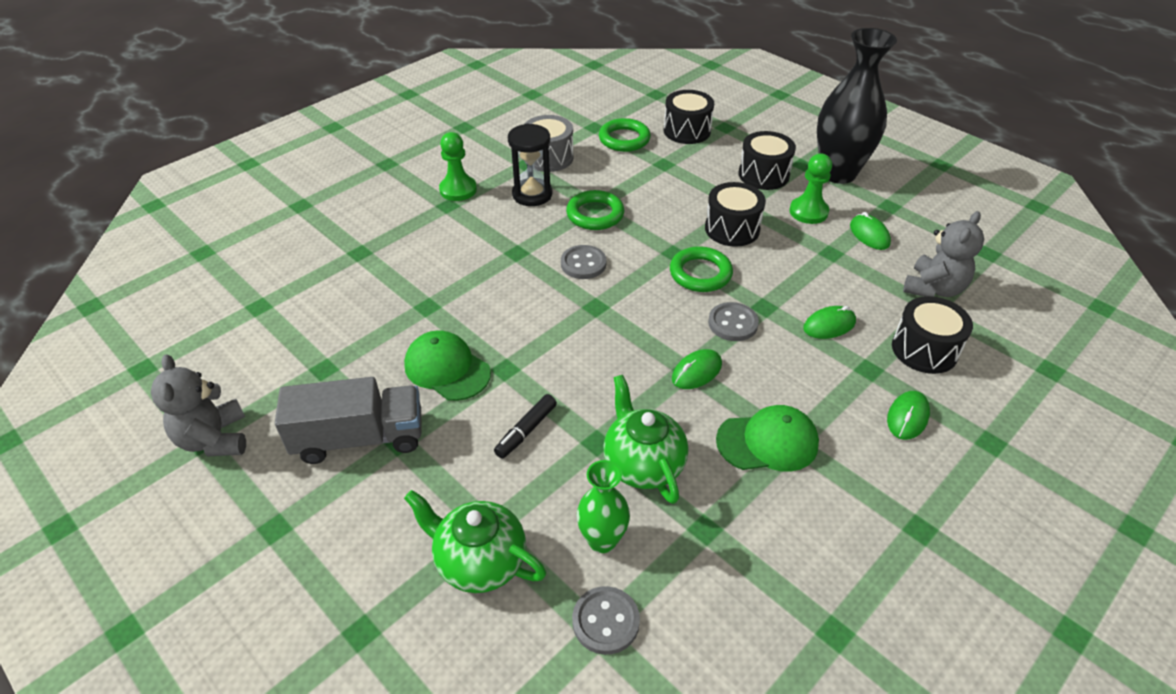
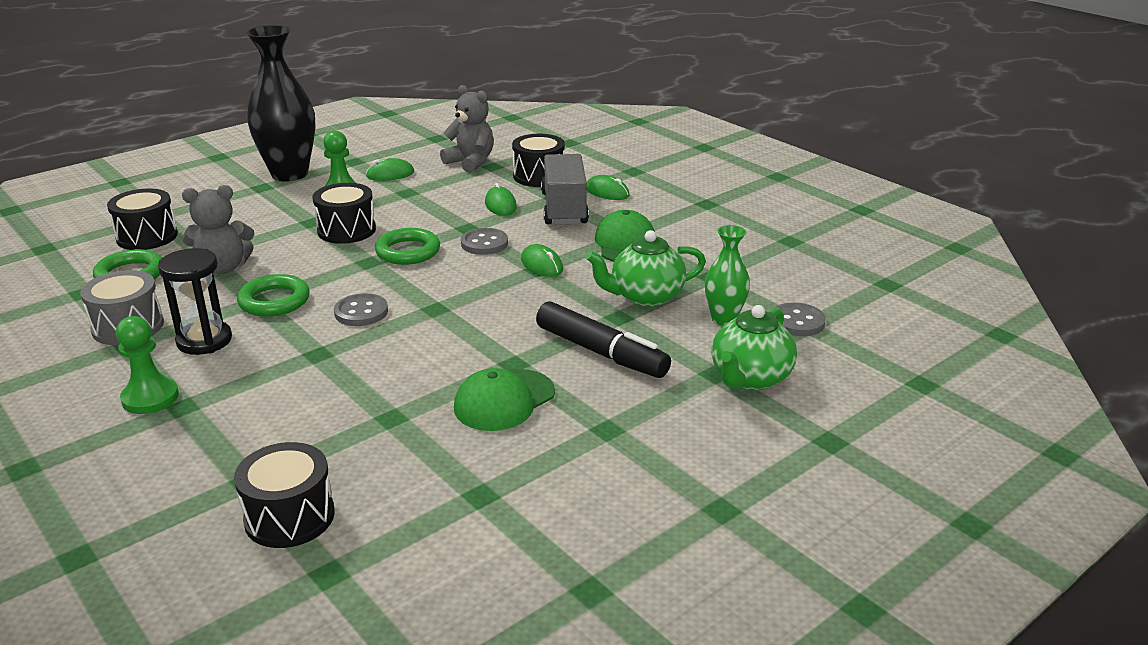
camera: 85 degrees left, 15 degrees down
grey teddy bear [151,354,246,456] -> grey teddy bear moved to [182,185,254,274]
grey truck [275,377,422,464] -> grey truck moved to [541,154,589,225]
black marker [494,394,557,459] -> black marker [536,301,671,378], size x1.81
black drum [738,131,796,190] -> black drum moved to [234,442,335,548]

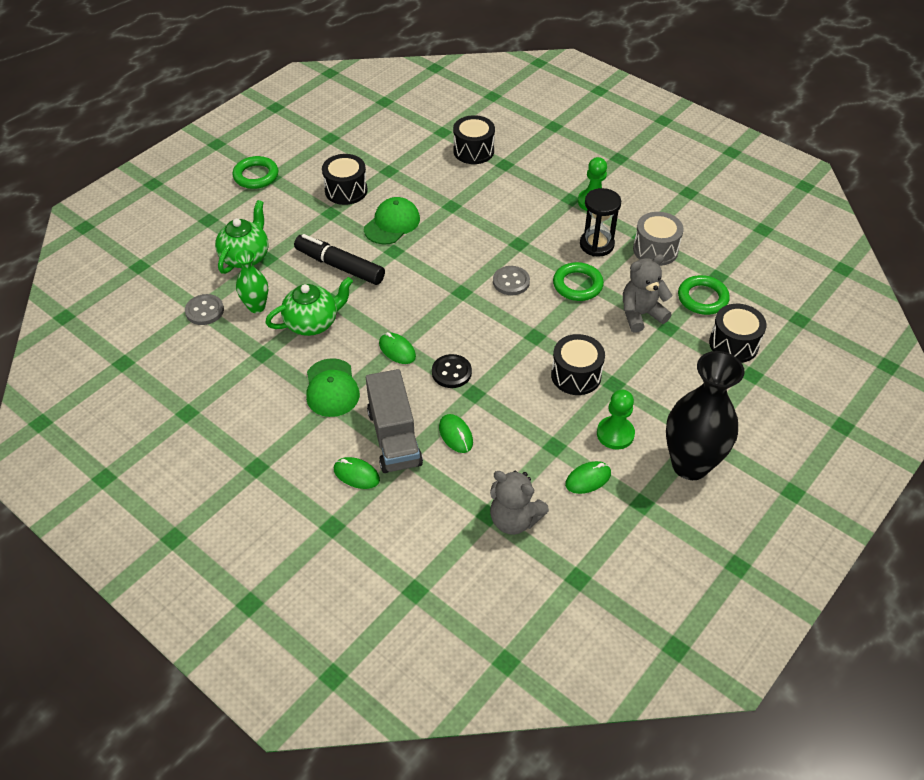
camera: 170 degrees right, 20 degrees up
green ring [375,228,440,265] -> green ring moved to [232,156,278,189]
grey button [461,228,508,255] -> black button [432,354,472,388]
black drum [512,134,565,187] -> black drum moved to [322,154,368,205]

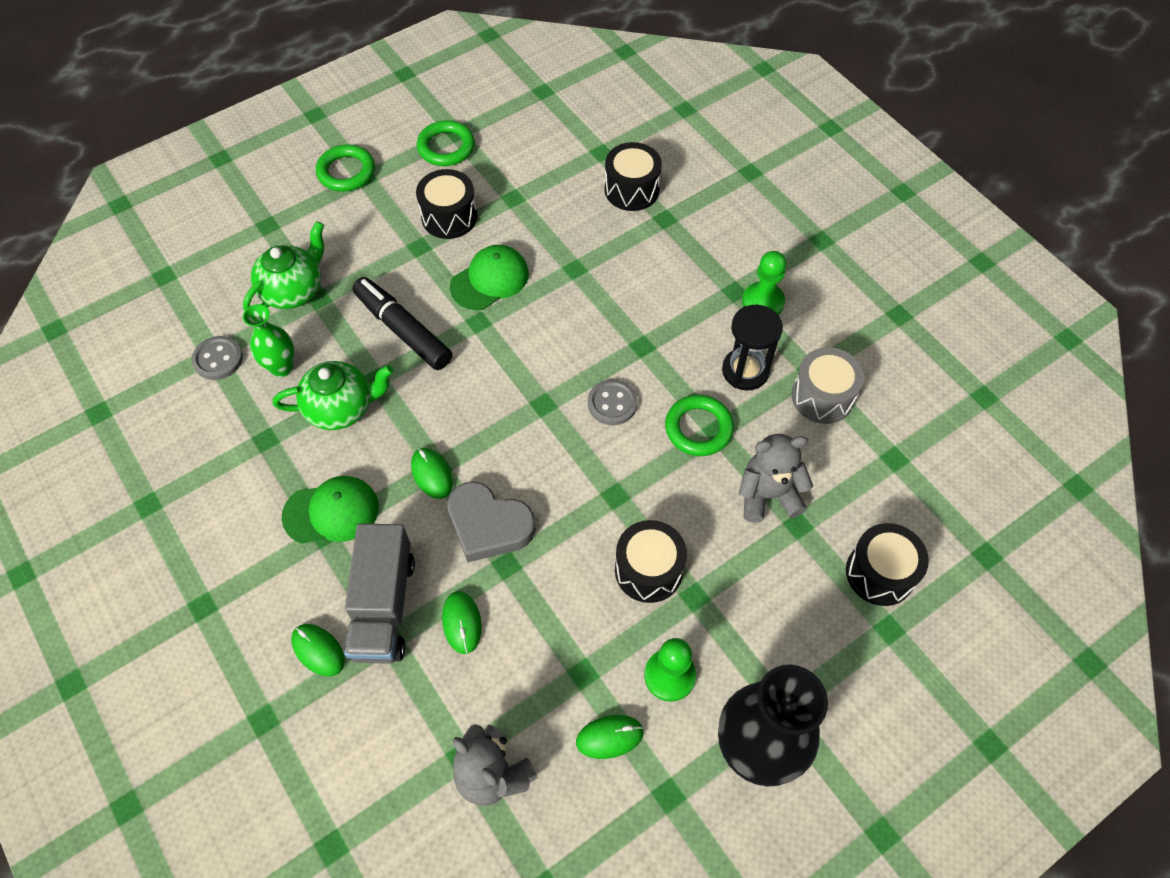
camera: 15 degrees right, 10 degrees up
green cap [306,358,360,417] -> green cap turned 105 degrees counterclockwise [282,476,379,544]
black button [432,354,472,388] -> grey heart [447,482,536,562]
green ring [678,275,730,315] -> green ring moved to [417,120,475,166]

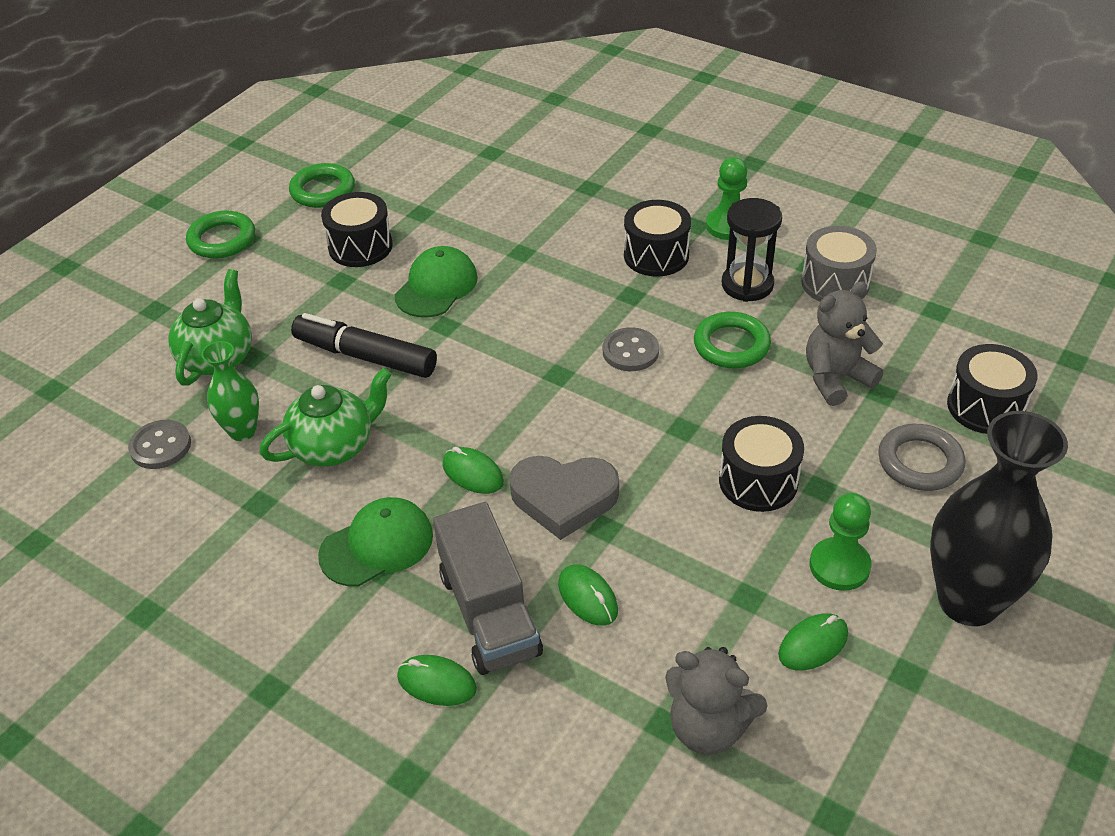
camera: 20 degrees left, 15 degrees down
black drum [605,142,662,211] -> black drum moved to [624,200,691,277]
none -> grey ring [878,424,965,491]

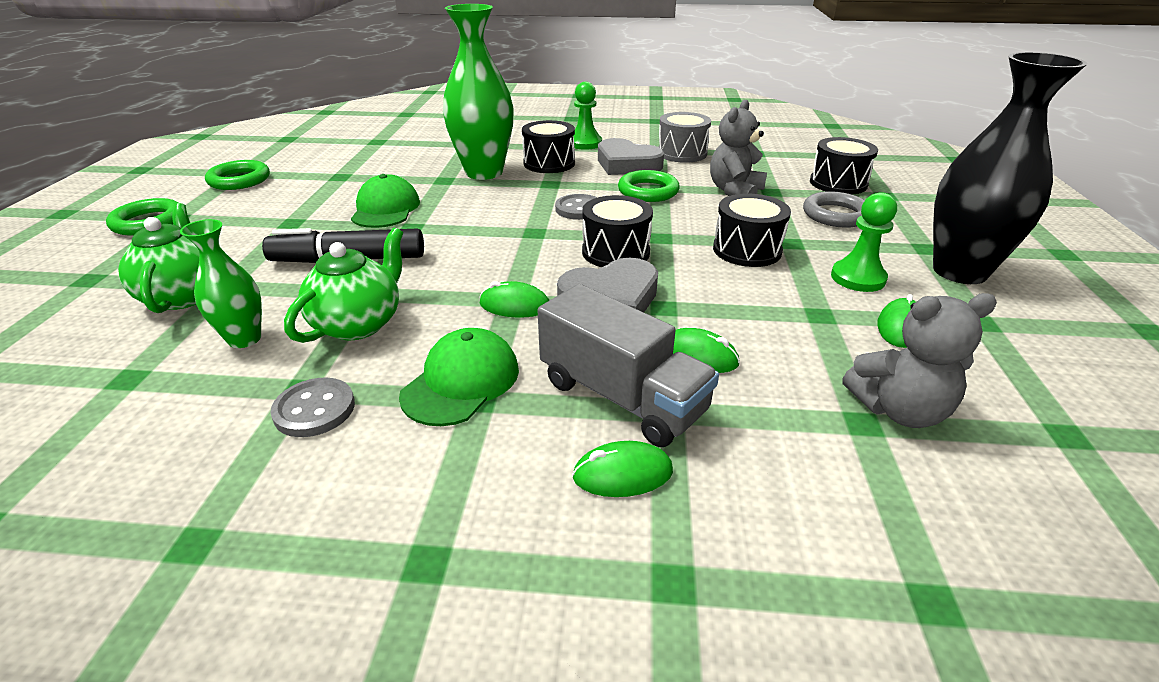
camera: 30 degrees left, 10 degrees down
grey button [128,420,191,469] -> grey button moved to [270,377,355,437]
black drum [321,192,392,267] -> black drum moved to [582,195,653,267]
black hourglass [722,198,782,302] -> grey heart [598,138,664,175]
none -> green vase [443,4,514,180]

